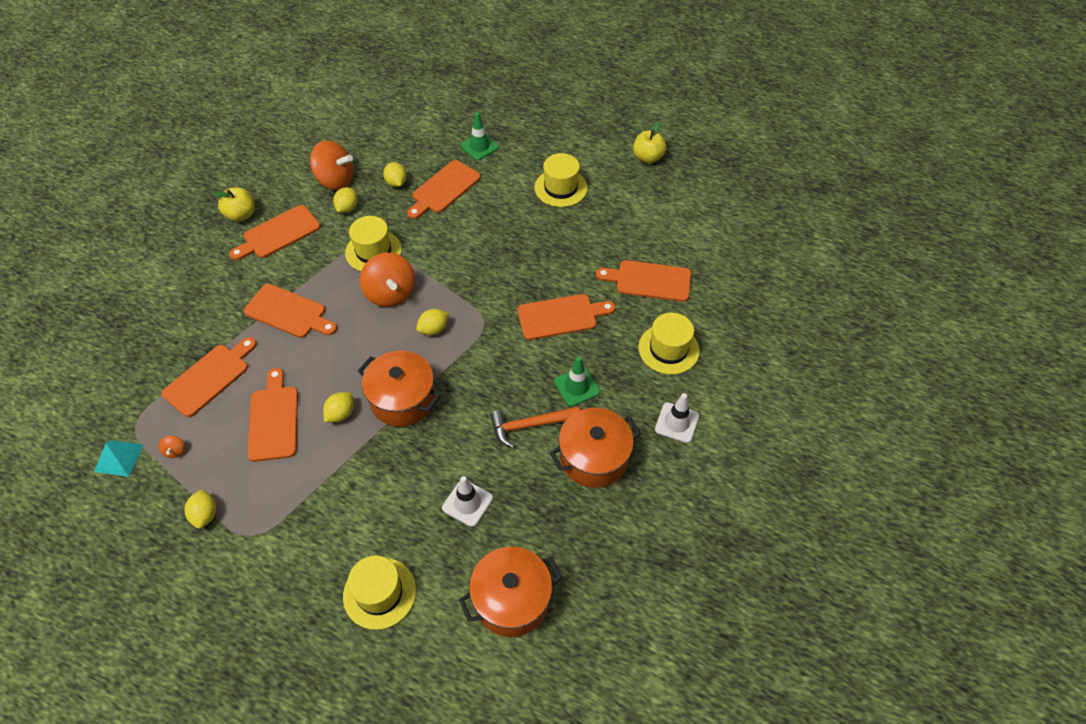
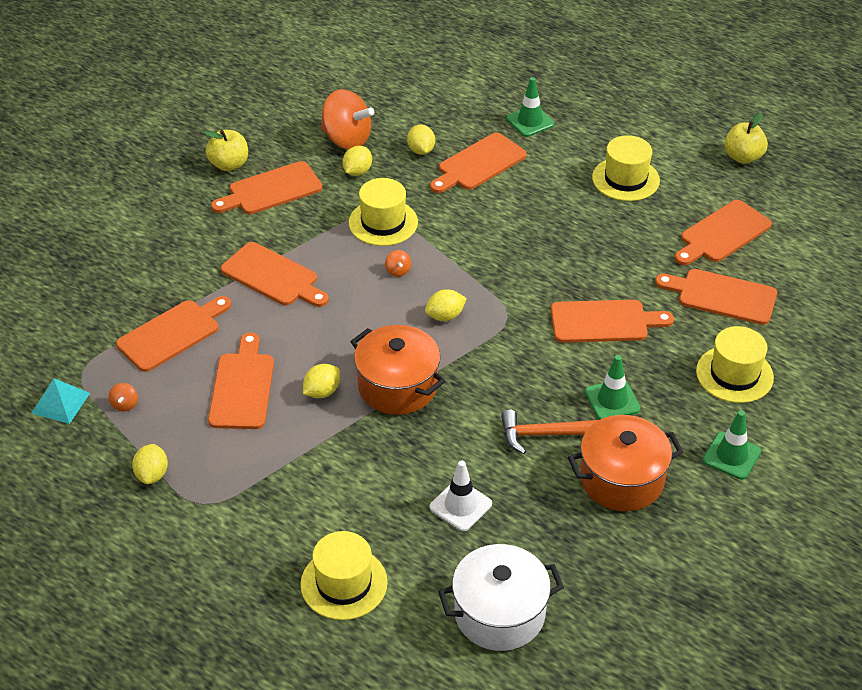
camera: 10 degrees right, 10 degrees down
orange spinning top [360,253,415,307] -> orange spinning top [385,250,411,277], size x0.40
orange pot [459,547,562,637] -> white pot [438,544,564,651]
white traffic cone [655,393,699,443] -> green traffic cone [703,410,761,479]
none -> orange cutting board [674,200,772,265]

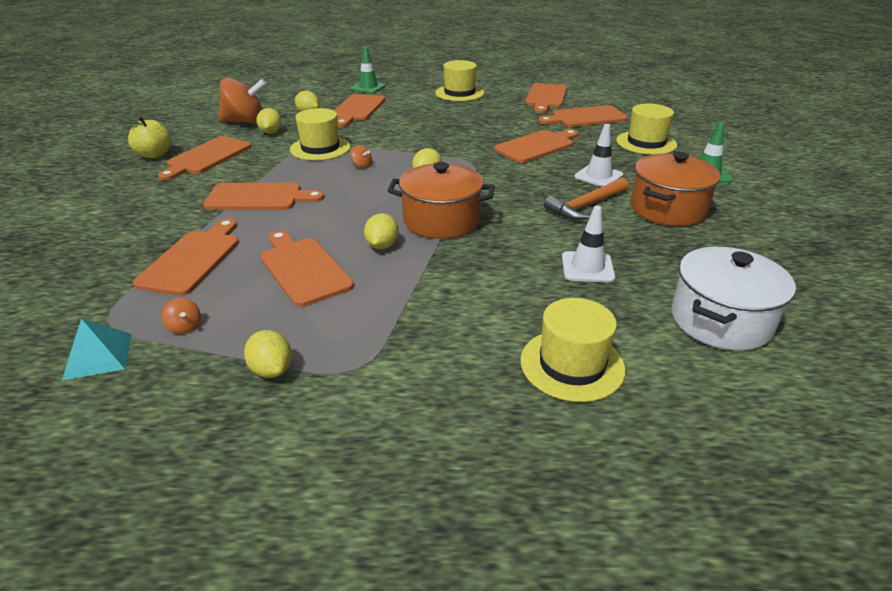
camera: 35 degrees left, 10 degrees down
green traffic cone [585,355,641,420] -> white traffic cone [574,124,623,187]
yellow apple [724,113,768,164] -> none

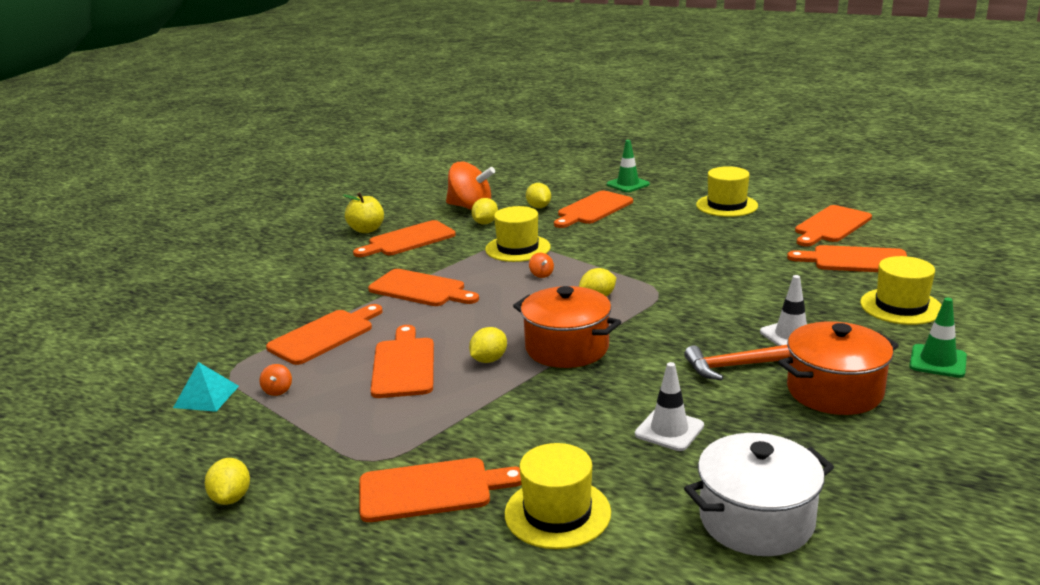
camera: 30 degrees right, 10 degrees down
yellow lemon [244,330,292,378] -> yellow lemon moved to [205,458,250,505]
orange cutting board [494,129,578,163] -> orange cutting board moved to [359,458,522,522]

